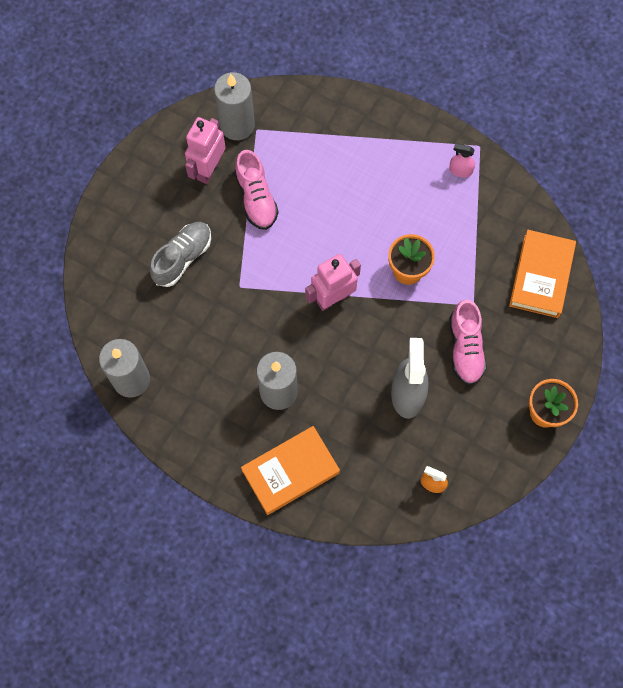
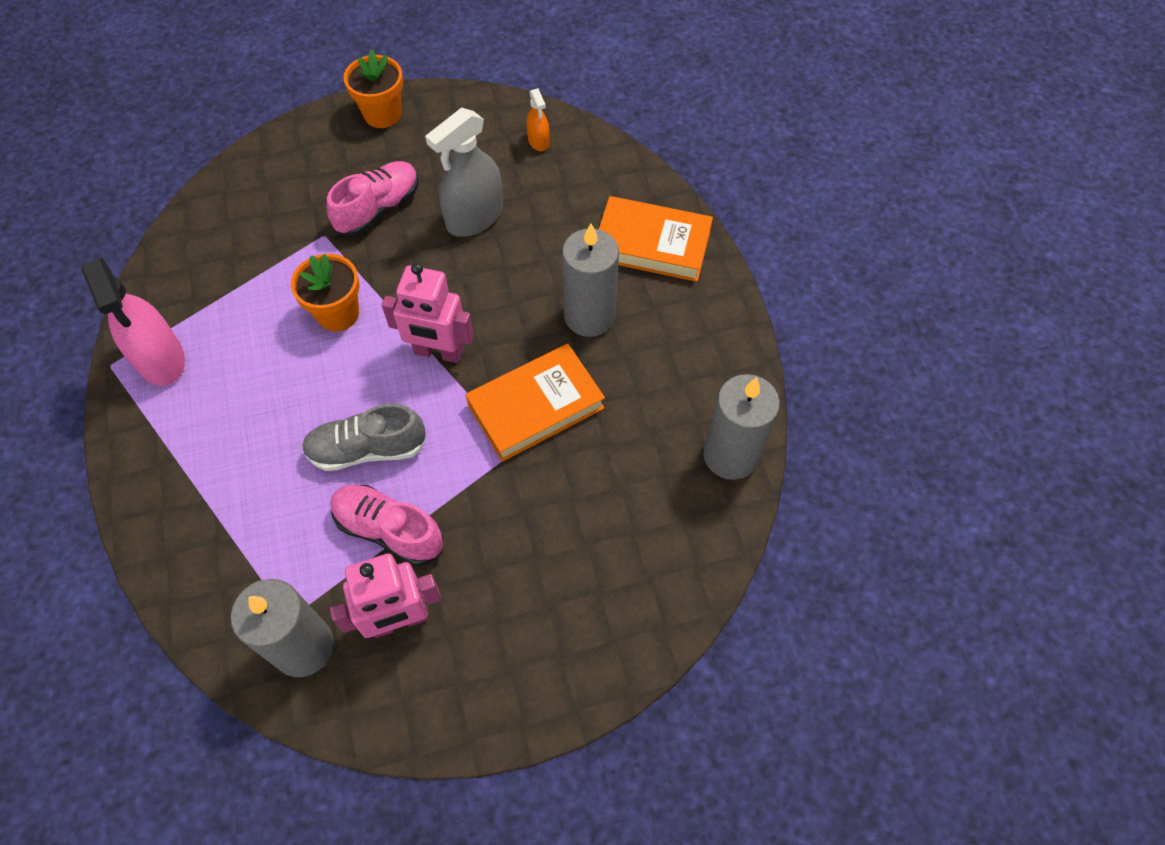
camera: 135 degrees left, 10 degrees down
grey shoe [150,222,211,287] -> grey shoe moved to [302,403,427,471]
pink shoe [235,150,279,230] -> pink shoe turned 90 degrees counterclockwise [330,485,443,566]
pink spray bottle [449,143,475,177] -> pink spray bottle [81,258,185,386], size x2.02
orange book [509,230,576,318] -> orange book moved to [466,344,605,462]

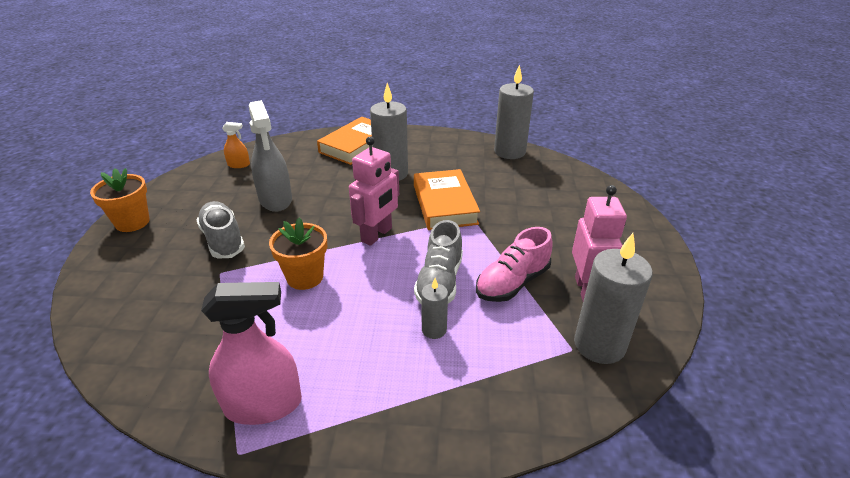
camera: 70 degrees left, 25 degrees down
pink shoe [326,161,419,237] -> grey shoe [196,201,245,258]
none -> grey candle [421,278,448,339]

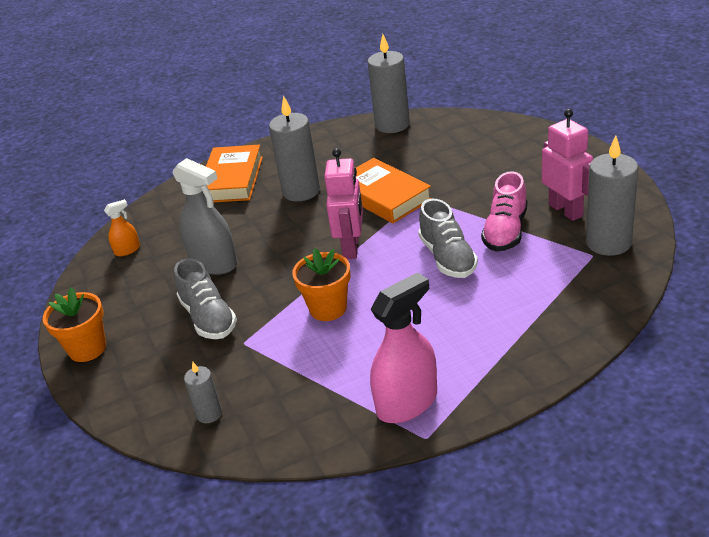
camera: 25 degrees left, 0 degrees up
grey shoe [196,201,245,258] -> grey shoe turned 150 degrees counterclockwise [174,258,237,339]
grey candle [421,278,448,339] -> grey candle moved to [184,362,222,423]

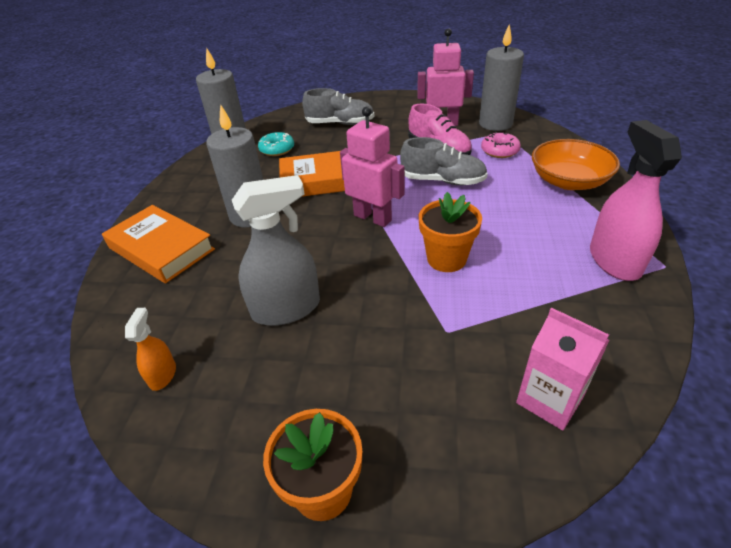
camera: 60 degrees left, 5 degrees up
grey shoe [174,258,237,339] -> grey shoe moved to [302,88,374,125]
grey candle [184,362,222,423] -> pink carton [516,308,609,431]
none -> turquoise donut [258,132,294,156]
none -> pink donut [481,132,521,158]
none -> orange bowl [532,139,620,190]

